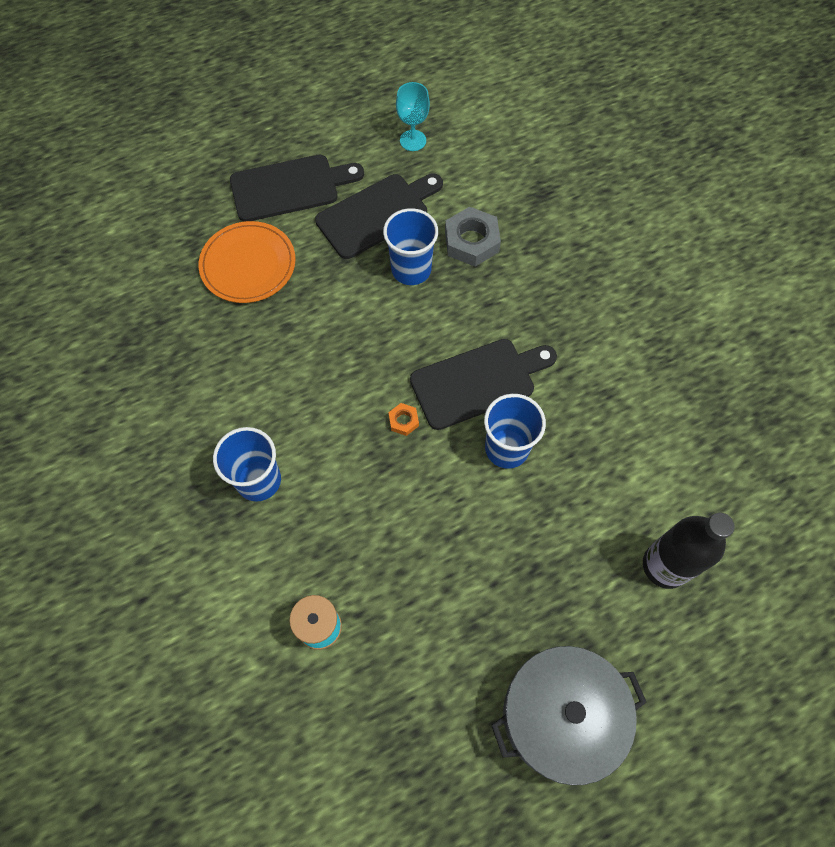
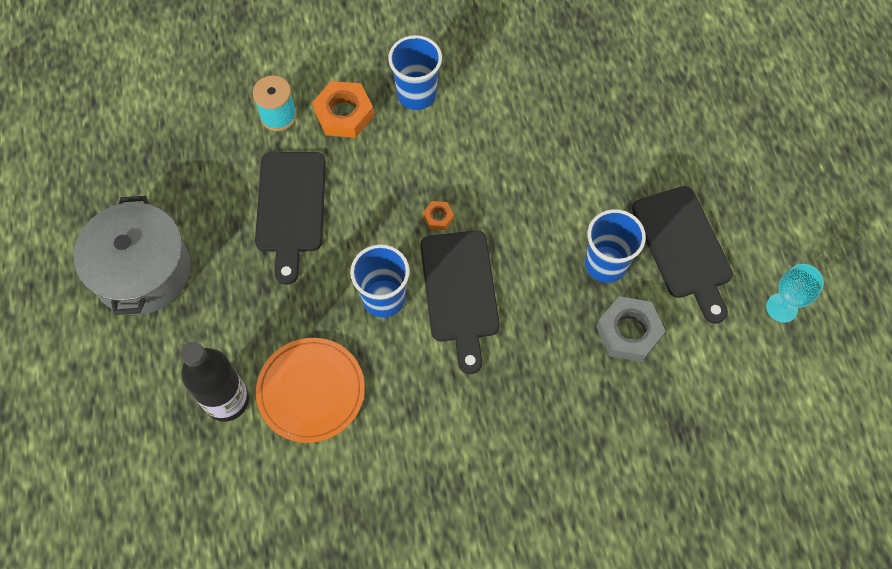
camera: 105 degrees right, 0 degrees up
orange plate [199,221,296,303] -> orange plate moved to [256,338,365,443]
black cutting board [230,155,364,222] -> black cutting board moved to [255,152,326,285]
none -> orange nut [313,81,374,138]

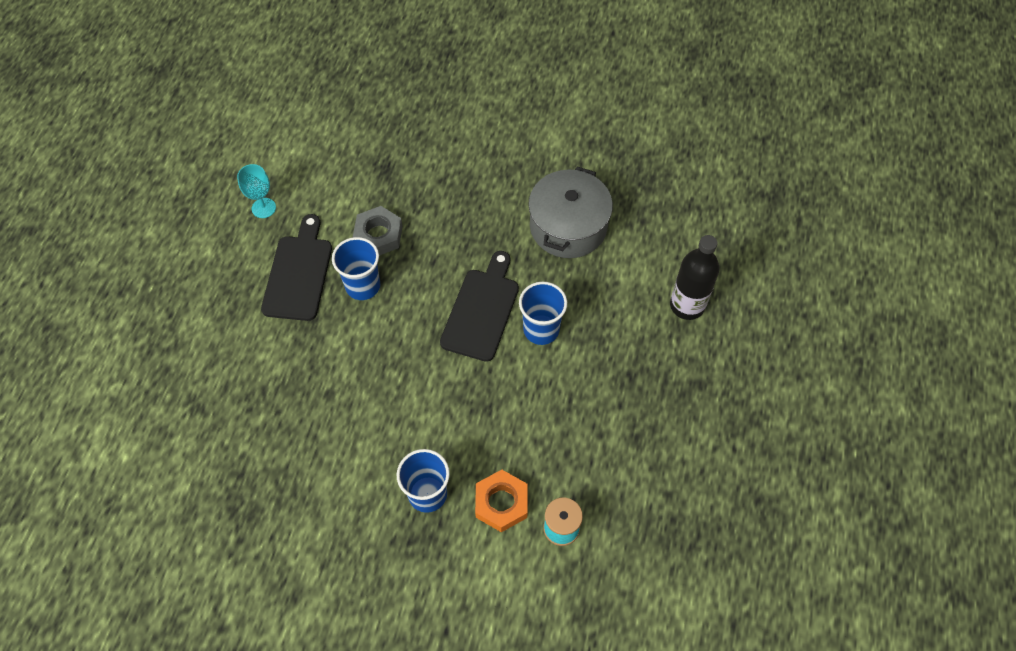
camera: 155 degrees left, 5 degrees down
grey pot [74,196,190,315] -> grey pot moved to [528,166,613,258]
black cutting board [255,152,326,285] -> none
orange plate [256,338,365,443] -> none
orange nut [423,201,454,230] -> none

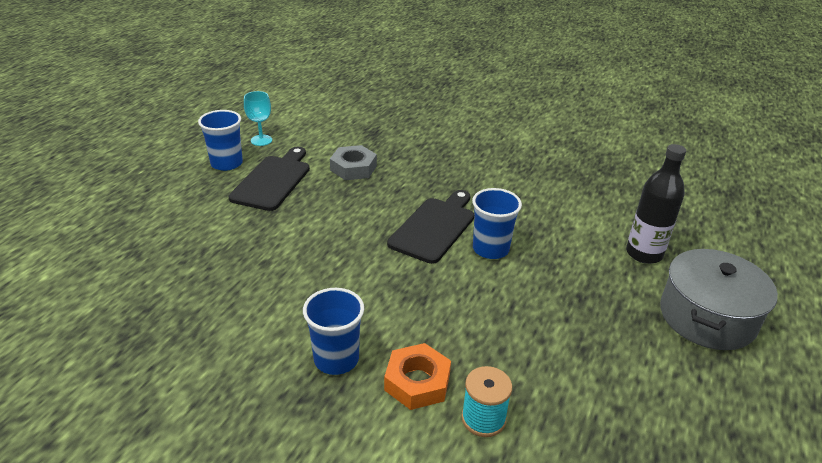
camera: 10 degrees right, 25 degrees down
blue cup [332,237,380,300] -> blue cup moved to [198,110,243,171]
grey pot [528,166,613,258] -> grey pot moved to [660,249,778,350]

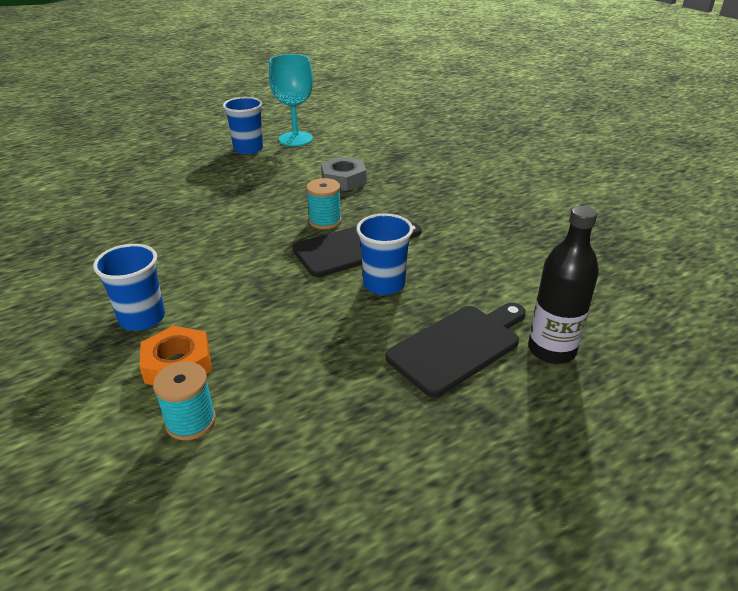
camera: 35 degrees right, 0 degrees up
black cutting board [228,147,310,211] -> black cutting board moved to [385,303,526,397]
turquoise goblet [244,91,272,146] -> turquoise goblet [269,54,313,146], size x1.67
grey pot [660,249,778,350] -> none
none -> turquoise spool [306,178,342,229]

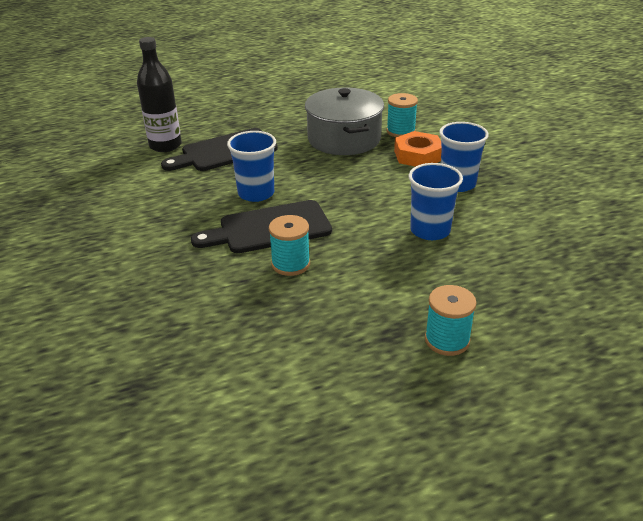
camera: 170 degrees left, 0 degrees up
blue cup [223,97,263,154] -> blue cup moved to [409,163,463,240]
turquoise goblet [269,54,313,146] -> none
grey nut [321,156,366,191] -> none
none -> grey pot [305,88,384,155]
none -> turquoise spool [425,285,477,356]

